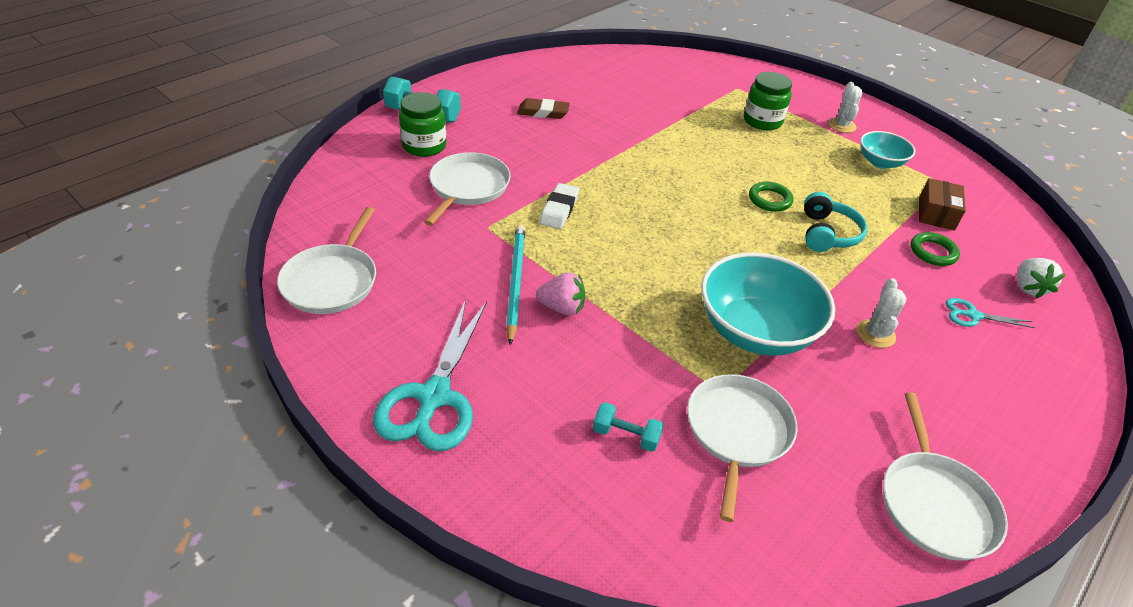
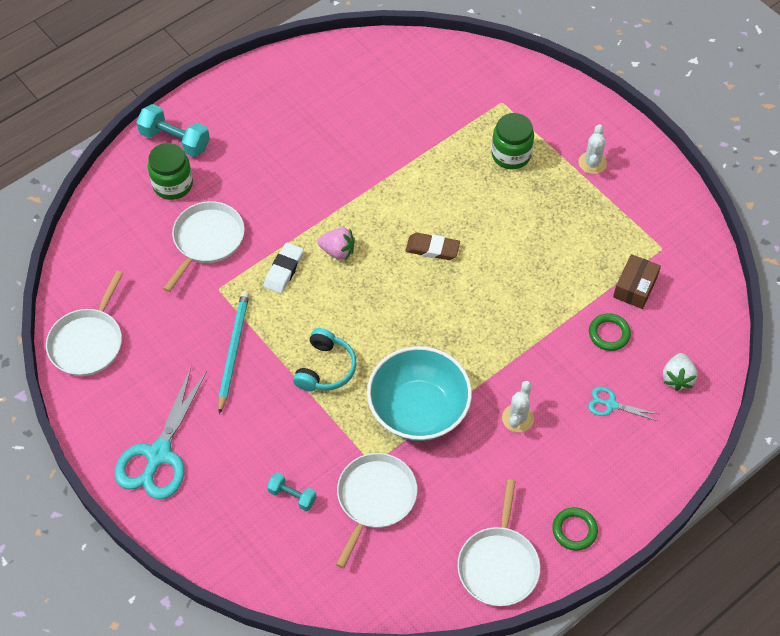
camera: 10 degrees right, 15 degrees up
brown eraser [517,98,570,119] -> brown eraser moved to [405,233,460,260]
pink strawberry [536,272,585,315] -> pink strawberry moved to [317,227,355,260]
green ring [749,181,793,212] -> green ring moved to [552,507,598,551]
turquoise headphones [804,192,867,252] -> turquoise headphones moved to [293,328,357,391]
turquoise bowl [860,131,915,169] -> none

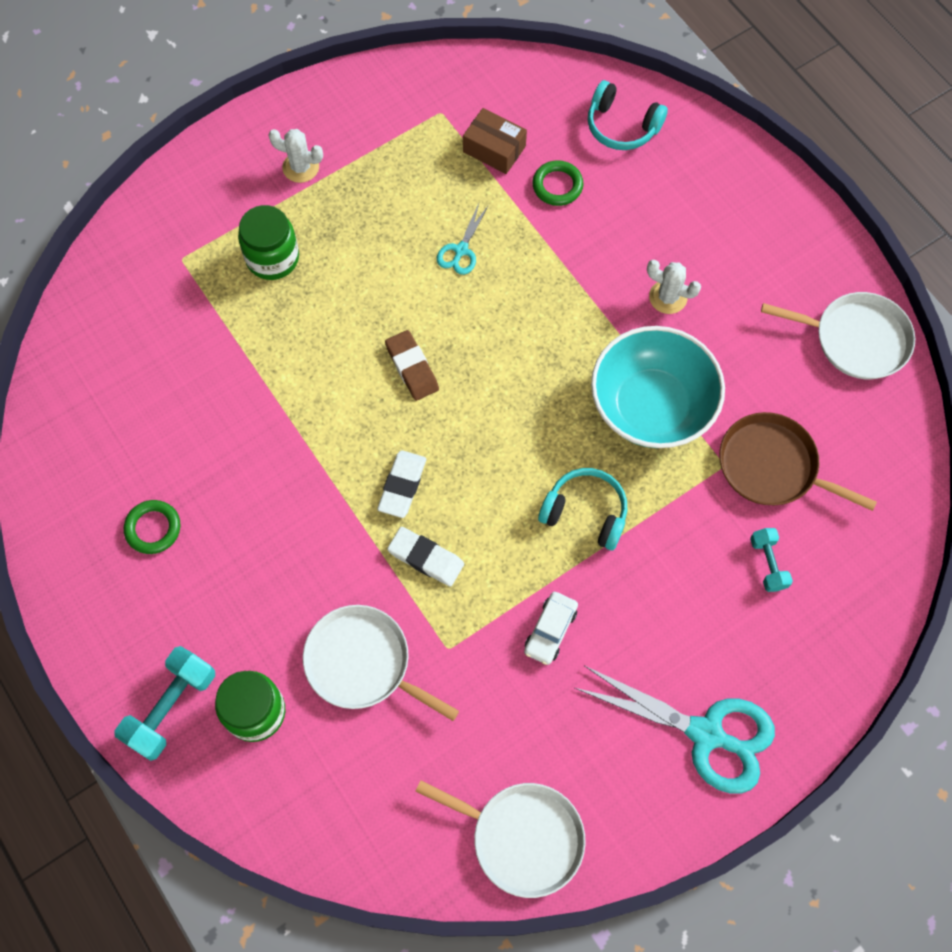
camera: 85 degrees left, 10 degrees up
turquoise pencil [218,291,249,414] -> white car [524,592,578,665]
turquoise dumbbell [267,472,316,511] -> turquoise dumbbell turned 45 degrees counterclockwise [750,528,793,592]
pink strawberry [317,227,355,260] -> white eraser [377,450,426,518]
white pan [336,453,417,568] -> brown pan [719,412,877,511]
brown eraser [405,233,460,260] -> brown eraser turned 45 degrees counterclockwise [385,330,439,401]
green ring [552,507,598,551] -> green ring moved to [124,500,180,554]
turquoise scissors [588,386,658,421] -> turquoise scissors moved to [437,204,489,275]
white strawberry [663,353,698,391] -> turquoise headphones [588,80,668,150]

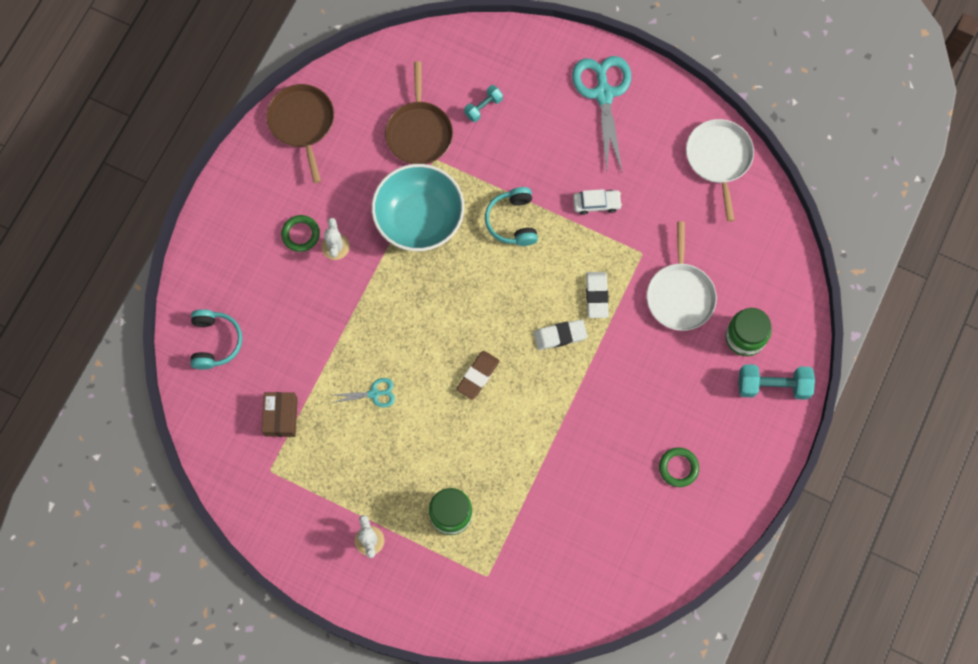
camera: 120 degrees left, 5 degrees up
green ring [532,160,584,206] -> green ring moved to [281,215,320,252]
white pan [761,292,915,379] -> brown pan [266,84,334,183]

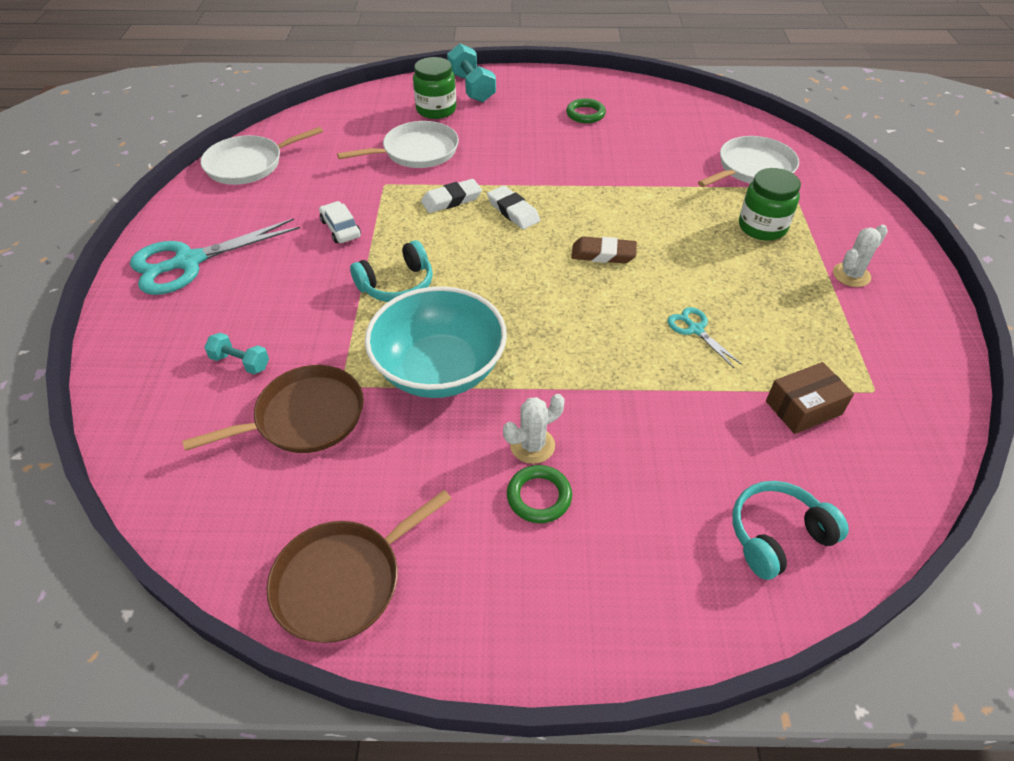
camera: 115 degrees left, 25 degrees down
none -> white pan [698,136,799,187]

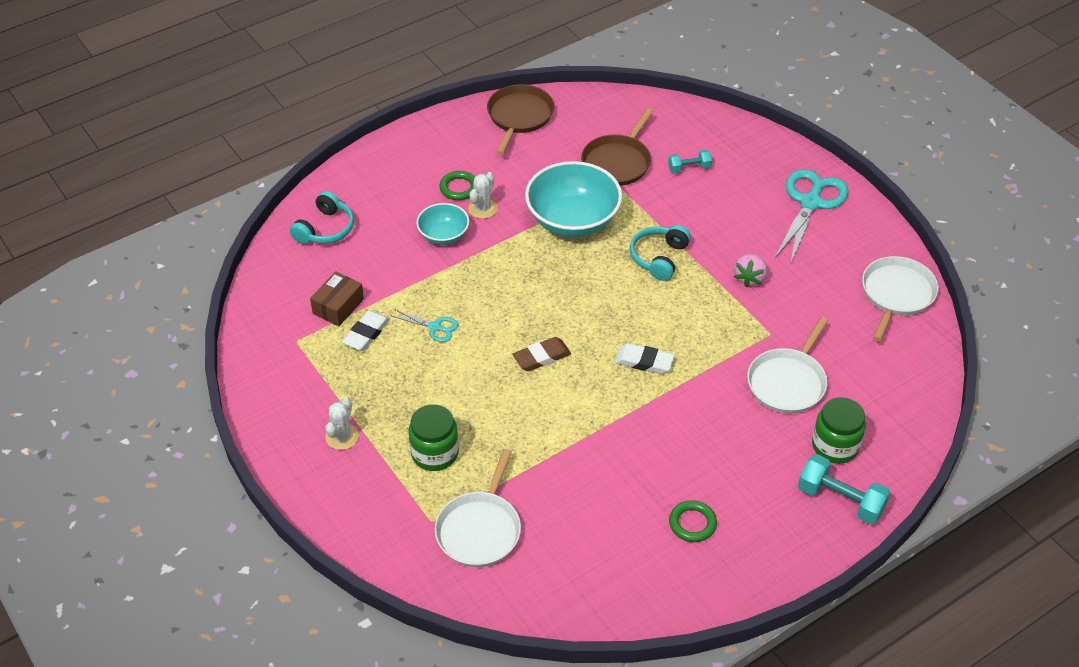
camera: 145 degrees right, 0 degrees up
white car [319,201,361,243] -> pink strawberry [734,253,767,287]
white eraser [421,179,482,213] -> white eraser moved to [342,310,390,351]
none -> turquoise bowl [416,203,469,245]

